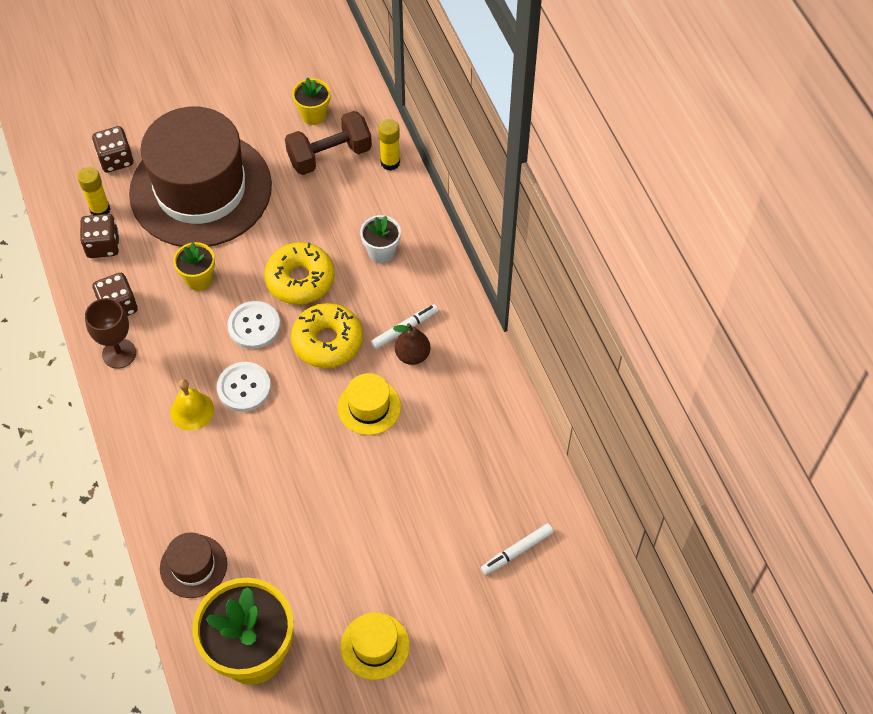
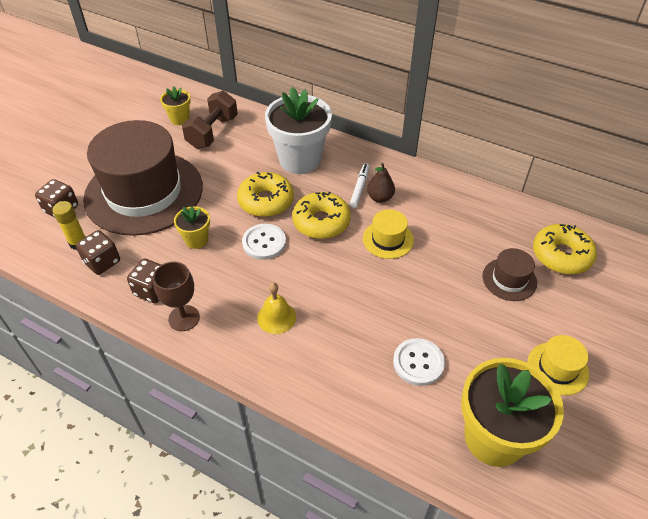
camera: 40 degrees left, 10 degrees down
brown hat [160,532,227,598] -> brown hat moved to [482,248,537,301]
white button [217,362,271,412] -> white button moved to [393,338,445,386]
white flower pot [360,215,401,263] -> white flower pot [265,87,332,174], size x2.05
yellow glue stick [378,119,400,171] -> none
white marker [481,523,554,575] -> yellow donut [533,224,597,274]

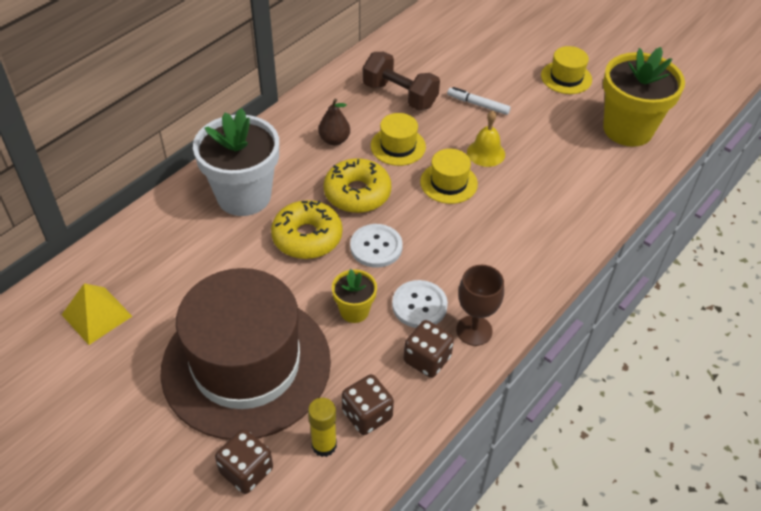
camera: 80 degrees left, 0 degrees up
yellow flower pot [160,86,191,125] -> yellow pyramid [62,283,132,345]
brown dumbbell [182,91,238,149] -> brown dumbbell moved to [363,52,440,110]
yellow bell [257,283,296,334] -> yellow bell moved to [467,110,505,167]
white marker [350,163,370,208] -> white marker moved to [447,87,511,115]
white button [393,338,445,386] -> white button moved to [392,280,448,328]
brown hat [482,248,537,301] -> none
yellow donut [533,224,597,274] -> none
none -> yellow hat [420,149,478,204]

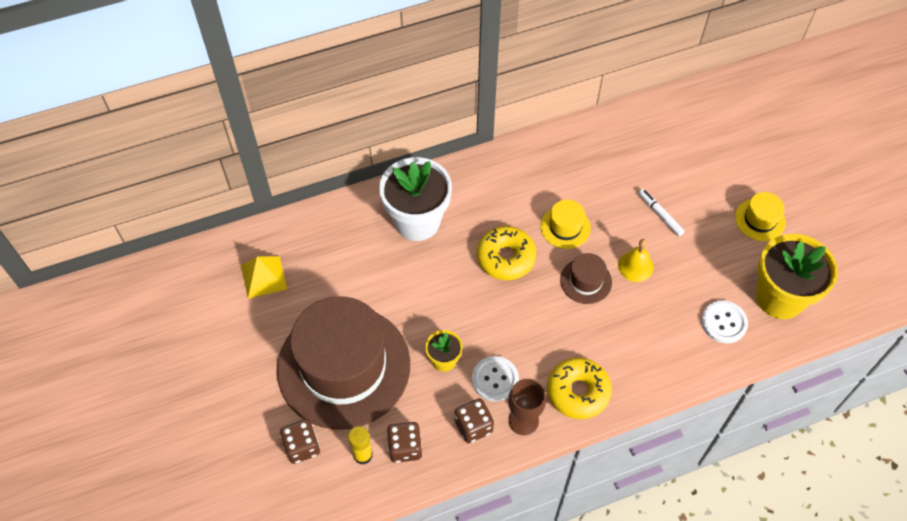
camera: 30 degrees right, 10 degrees up
yellow donut [271,200,342,259] -> yellow donut moved to [547,357,612,419]
brown pear [318,99,350,145] -> none
white button [350,224,403,268] -> white button moved to [701,300,748,343]
brown dumbbell [363,52,440,110] -> none
yellow hat [420,149,478,204] -> brown hat [560,253,612,304]

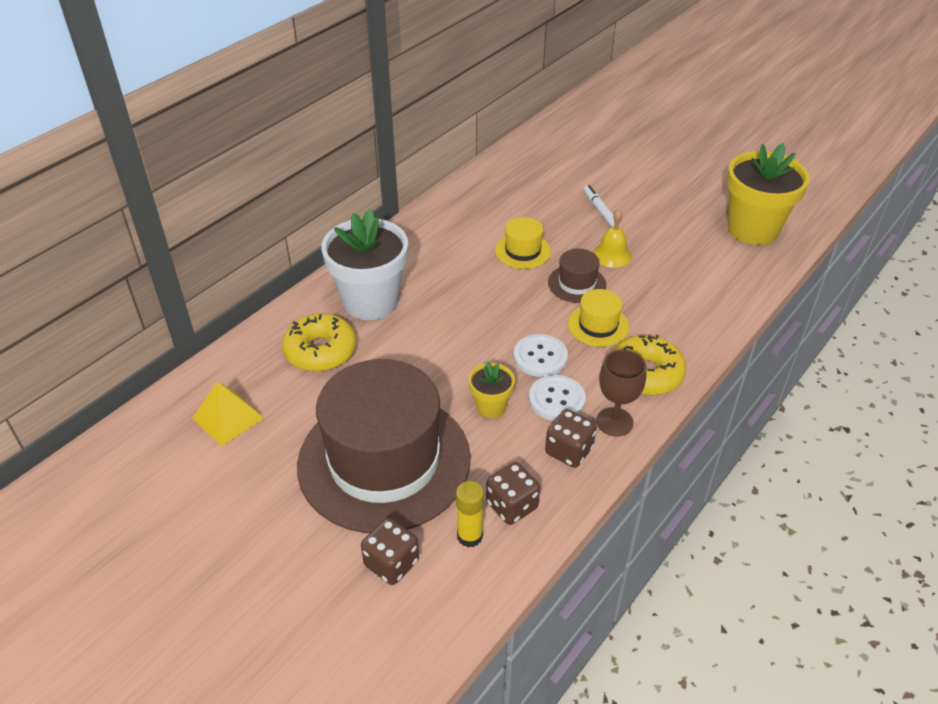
camera: 30 degrees left, 15 degrees down
yellow donut [477,226,536,280] -> yellow donut moved to [282,313,356,371]
white marker [638,189,685,236] -> white marker turned 45 degrees clockwise [583,185,614,227]
white button [701,300,748,343] -> white button moved to [514,334,568,377]
yellow hat [735,192,786,241] -> yellow hat moved to [568,289,629,347]

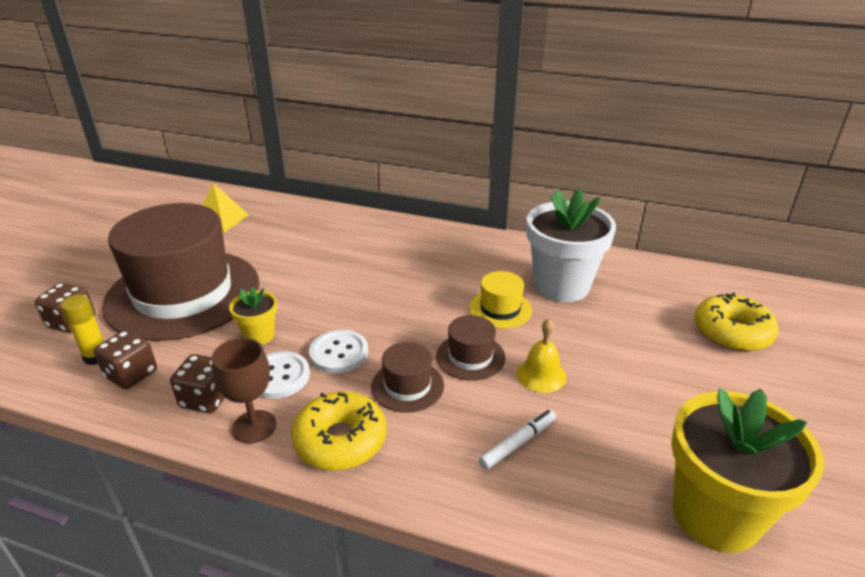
camera: 70 degrees right, 10 degrees down
yellow donut [282,313,356,371] -> yellow donut moved to [695,292,779,351]
white flower pot [321,209,408,320] -> white flower pot moved to [526,188,616,302]
yellow hat [568,289,629,347] -> brown hat [371,342,444,413]
white marker [583,185,614,227] -> white marker moved to [479,410,556,470]

